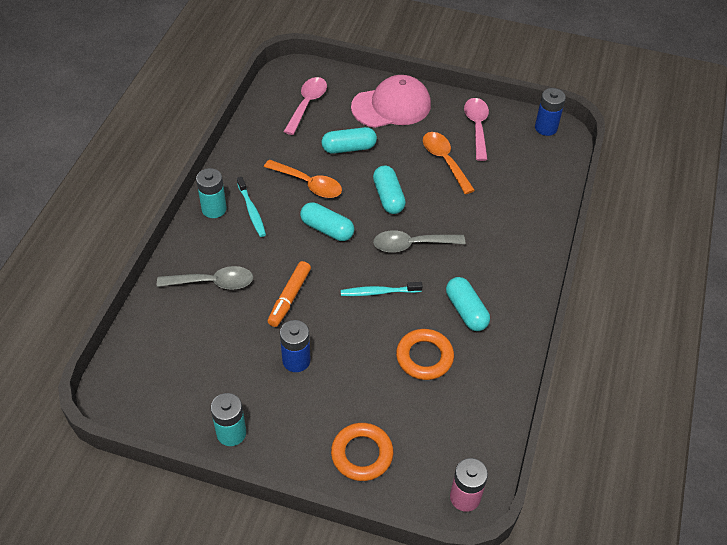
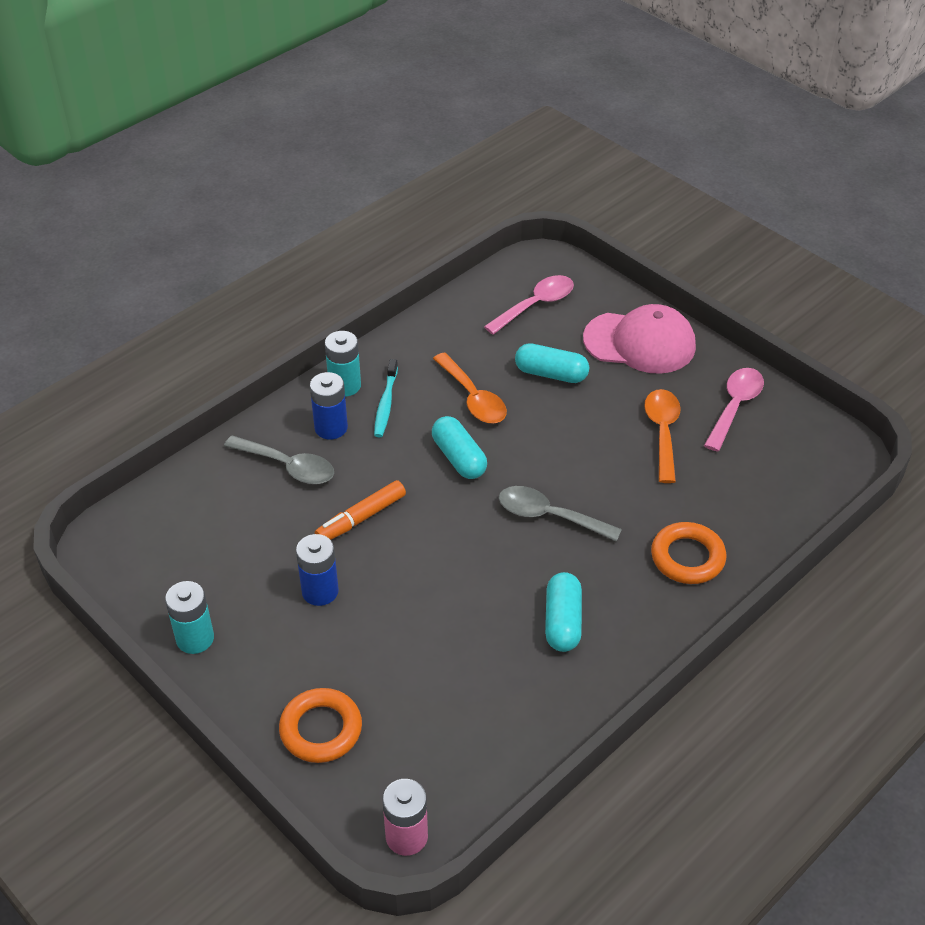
camera: 30 degrees right, 5 degrees down
turquoise toothbrush [341,282,423,296] -> none
turquoise capsule [373,166,406,214] -> none
orange ring [396,329,454,380] -> orange ring moved to [651,522,726,584]
blue battery [535,88,566,136] -> blue battery moved to [310,372,348,439]

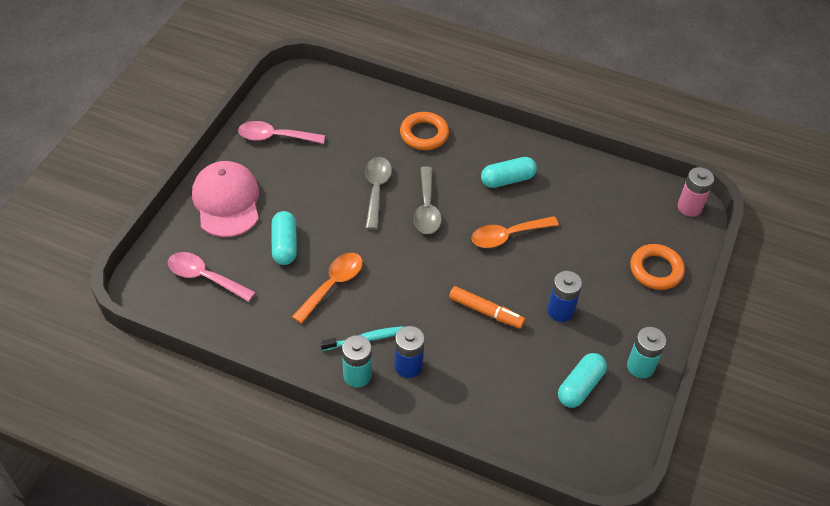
camera: 115 degrees left, 5 degrees up
grey spoon [224,436,334,484] -> grey spoon moved to [365,157,392,230]
turquoise capsule [432,416,487,479] -> turquoise capsule moved to [558,353,607,408]
orange spoon [644,389,681,483] -> orange spoon moved to [471,216,559,248]

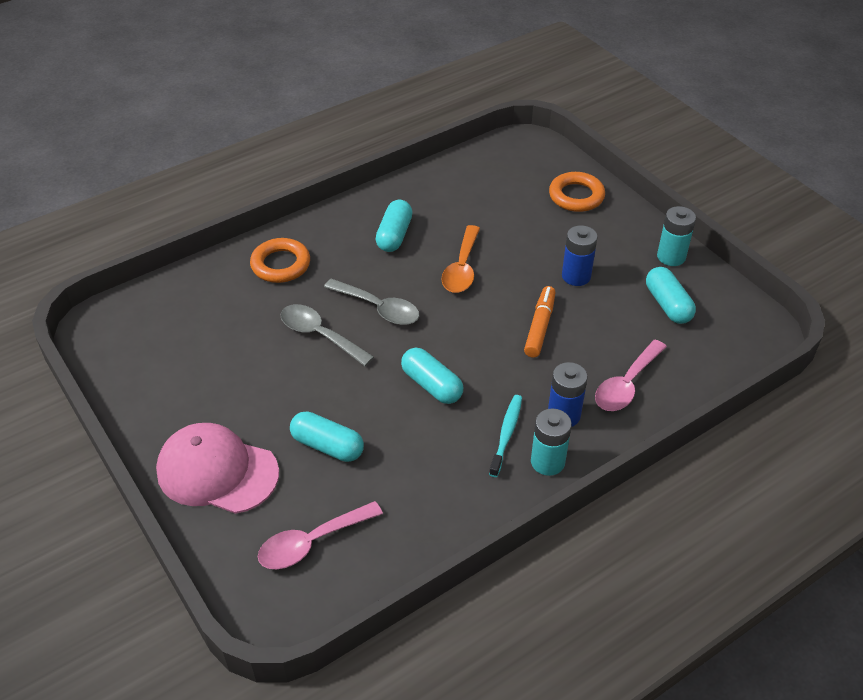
camera: 55 degrees left, 5 degrees down
pink spoon [238,121,325,144] -> pink spoon moved to [595,340,667,411]
orange spoon [292,253,363,324] -> none
orange marker [449,286,525,329] -> orange marker turned 45 degrees counterclockwise [524,286,556,358]
pink battery [678,167,714,217] -> none
none -> turquoise capsule [401,348,463,404]

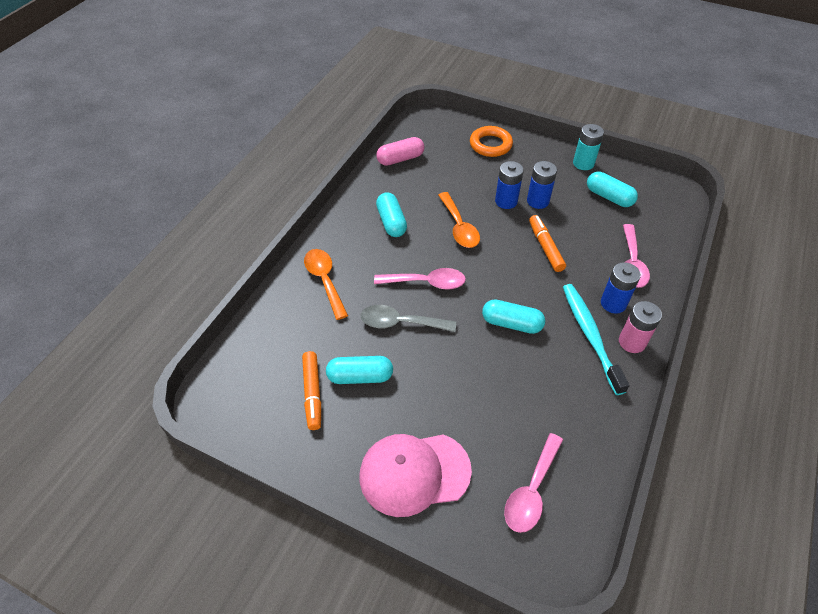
camera: 30 degrees left, 5 degrees up
orange ring [250,238,310,283] -> orange spoon [304,249,348,320]
turquoise capsule [290,411,364,462] -> turquoise capsule moved to [326,356,393,384]
grey spoon [324,279,419,325] -> pink spoon [374,268,466,290]
turquoise toothbrush [489,395,522,477] -> turquoise toothbrush [563,284,630,395], size x1.61
turquoise battery [531,408,572,476] -> pink battery [619,301,662,353]
none -> orange marker [302,351,321,430]
none -> pink capsule [376,137,424,166]
none -> blue battery [495,161,524,209]

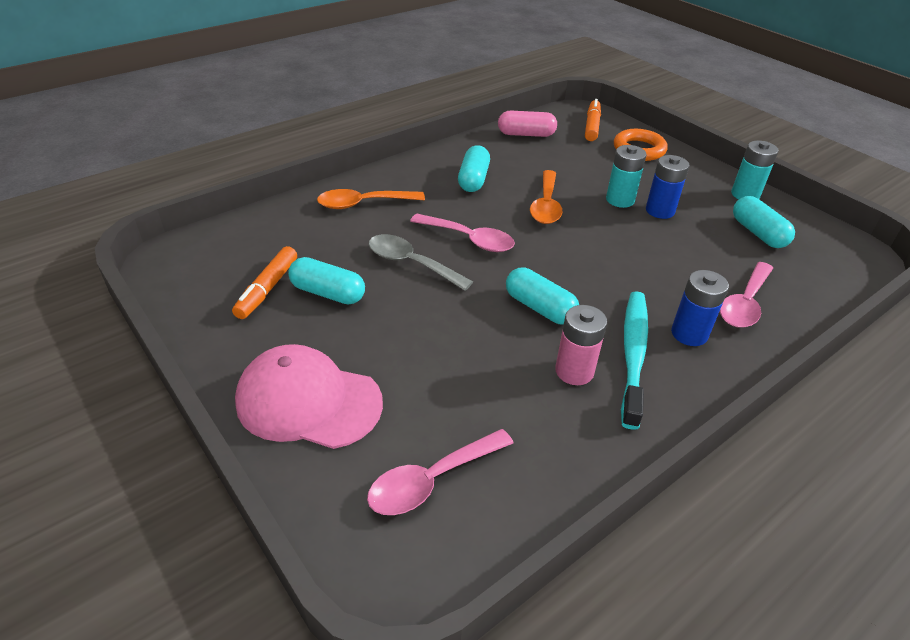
camera: 25 degrees right, 10 degrees down
orange spoon [304,249,348,320] -> orange spoon turned 105 degrees counterclockwise [317,189,425,209]
blue battery [495,161,524,209] -> turquoise battery [606,145,646,208]
orange marker [529,215,566,272] -> orange marker moved to [585,99,601,141]
pink battery [619,301,662,353] -> pink battery moved to [555,305,607,385]

